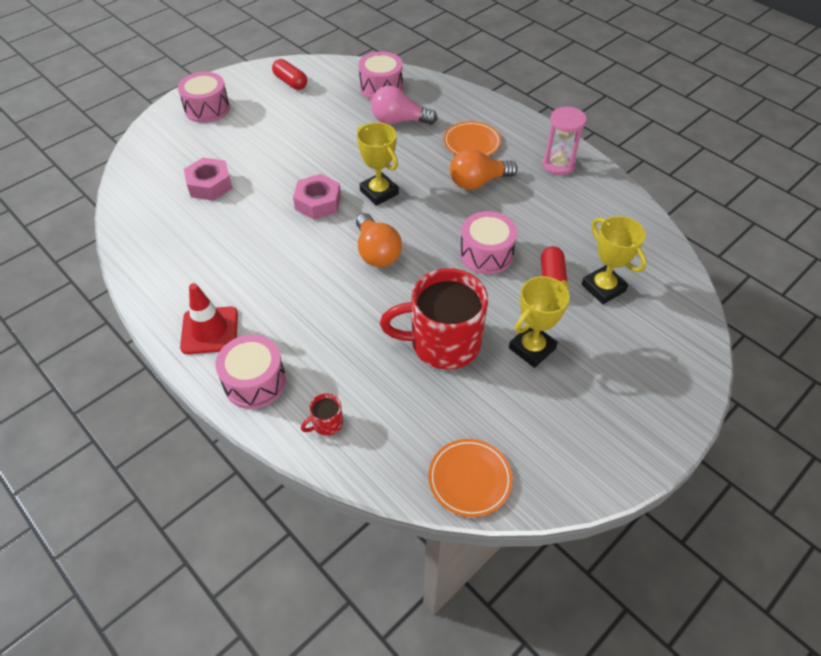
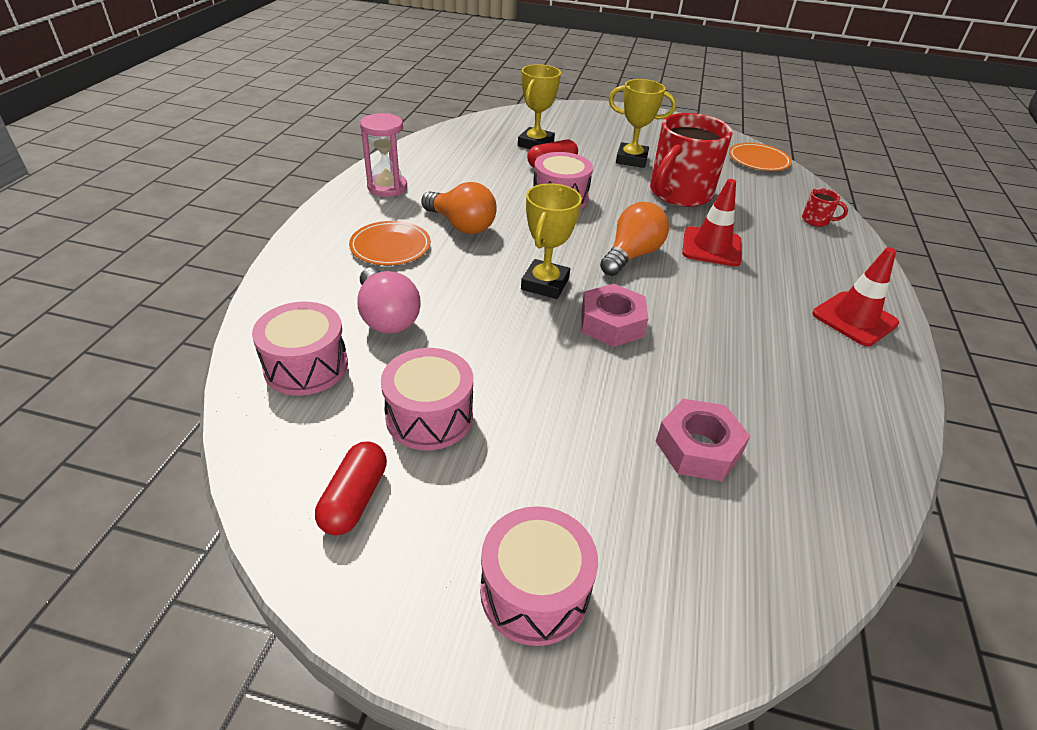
camera: 125 degrees left, 10 degrees down
pink drum [215,335,286,409] -> pink drum moved to [381,348,473,450]
red mug [380,268,488,370] -> red mug turned 75 degrees clockwise [650,113,733,207]
none -> red traffic cone [682,179,742,267]

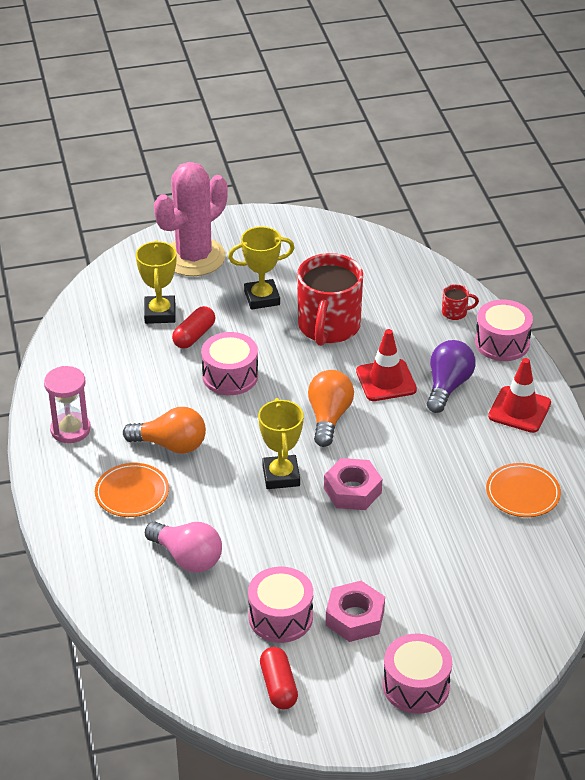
camera: 25 degrees left, 0 degrees up
pink drum [252,302,348,396] -> pink drum moved to [475,299,533,361]
pink nut [656,399,750,481] -> pink nut moved to [326,581,385,642]
orange plate [729,143,792,171] -> orange plate moved to [486,463,561,517]
none -> pink cactus [154,162,228,276]
none -> purple light bulb [427,340,476,413]

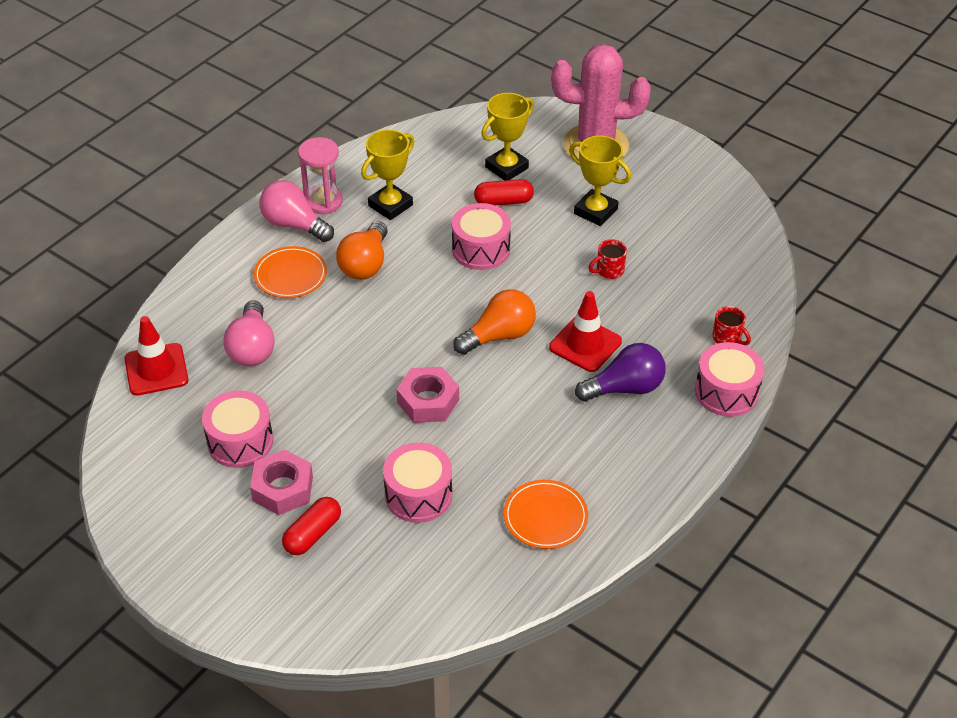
camera: 50 degrees right, 5 degrees up
orange light bulb [123,407,206,454] -> orange light bulb turned 45 degrees clockwise [336,221,388,280]
yellow trophy [258,398,303,489] -> yellow trophy moved to [361,130,414,220]
red capsule [260,647,298,710] -> red capsule moved to [282,497,341,555]
red mug [297,253,363,346] -> red mug [589,239,627,279], size x0.40
pink drum [383,634,452,714] -> pink drum moved to [383,442,452,523]
red traffic cone [488,358,551,433] -> red traffic cone moved to [124,316,189,396]
none -> pink light bulb [260,180,334,242]

